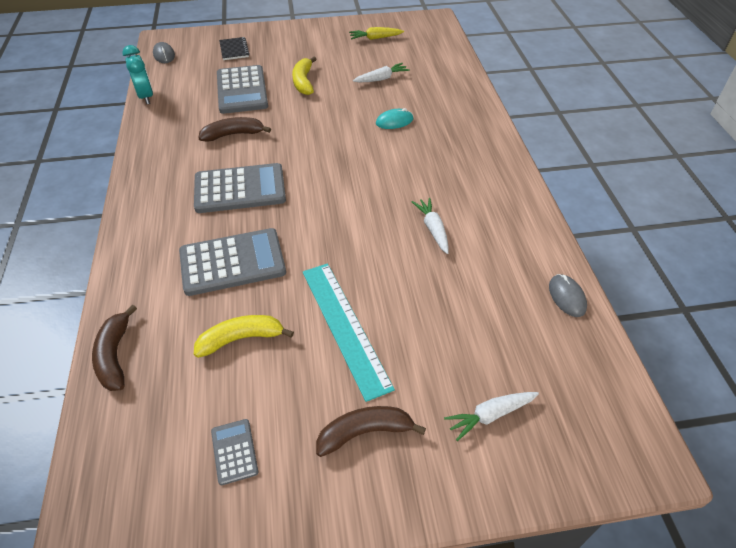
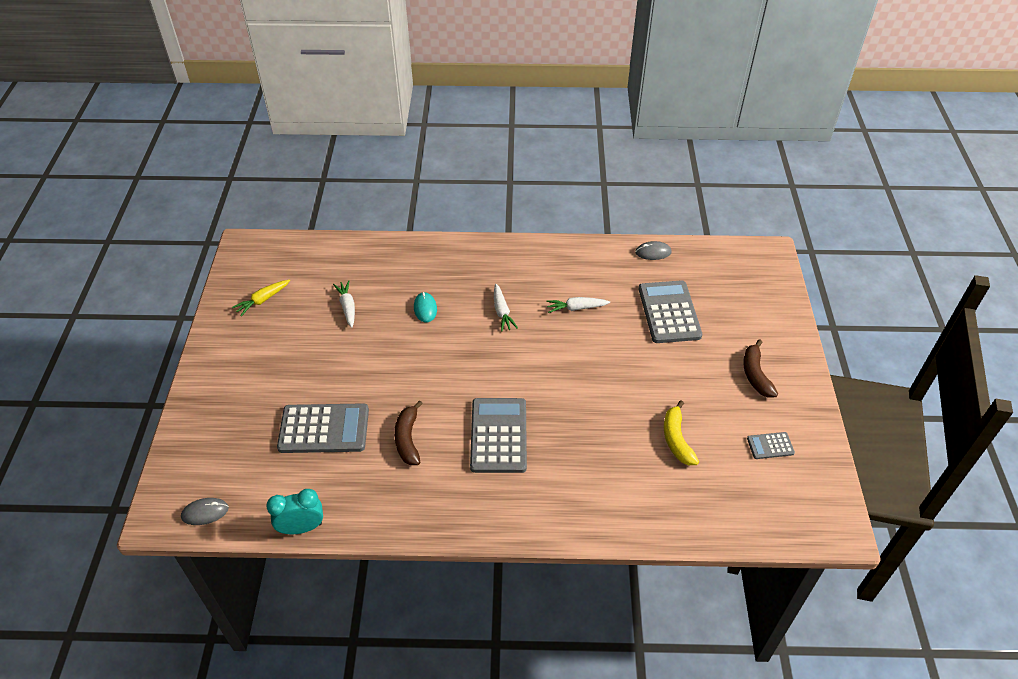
camera: 80 degrees left, 0 degrees up
brown banana [92,305,137,391] -> none
grey calculator [179,228,286,296] -> grey calculator moved to [639,280,702,343]
black notebook [219,37,250,60] -> none
yellow banana [292,57,317,95] -> none
turquoise ruler [303,263,395,402] -> none
yellow carrot [349,27,404,40] -> yellow carrot turned 45 degrees clockwise [232,280,290,316]
white carrot [444,392,539,441] -> white carrot moved to [494,284,518,331]

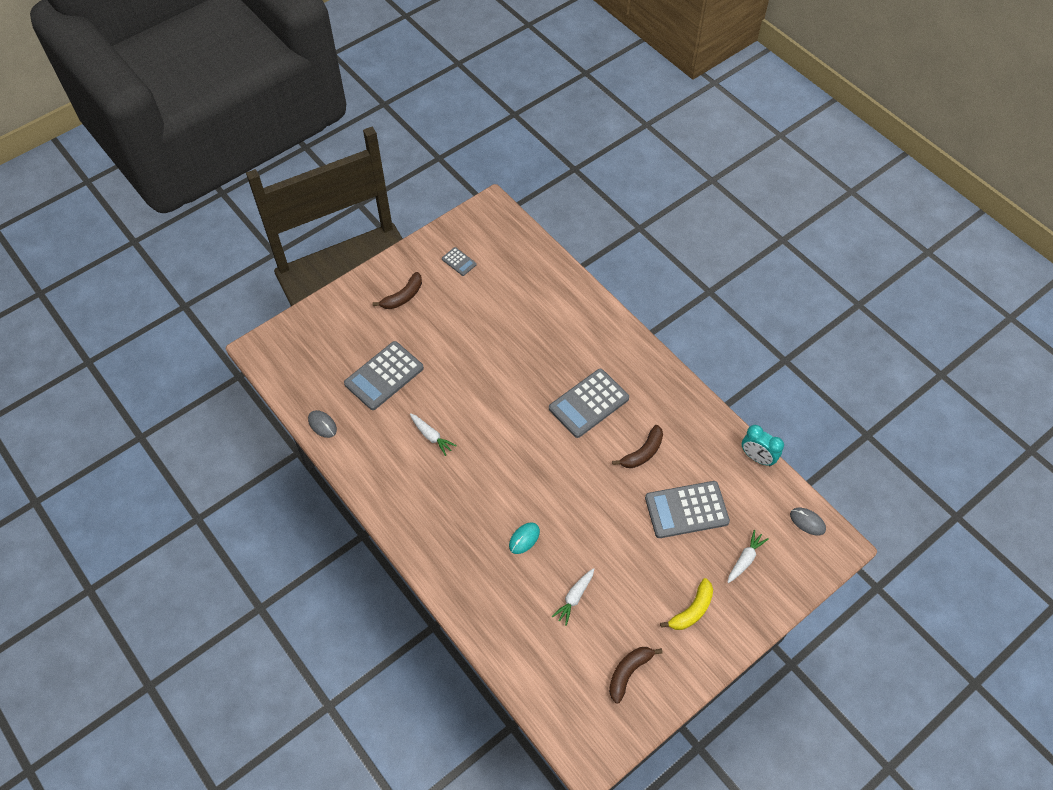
camera: 130 degrees left, 10 degrees up
yellow carrot [232,280,290,316] -> brown banana [609,647,663,704]
grey calculator [277,403,369,453] -> grey calculator turned 60 degrees counterclockwise [645,481,730,538]
white carrot [494,284,518,331] -> white carrot moved to [727,530,769,583]
yellow banana [664,401,699,465] -> yellow banana moved to [660,578,713,630]

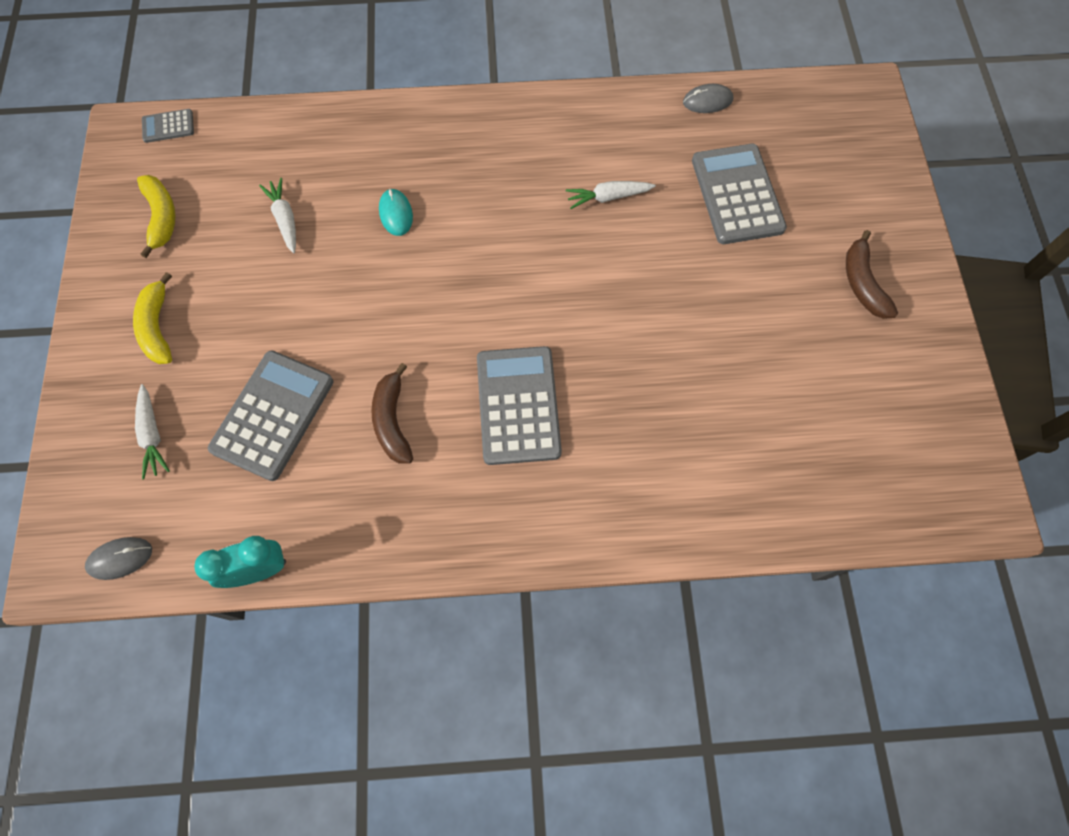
camera: 125 degrees right, 10 degrees up
grey calculator [442,247,477,276] -> grey calculator moved to [142,109,194,143]
brown banana [609,647,663,704] -> yellow banana [137,175,175,258]

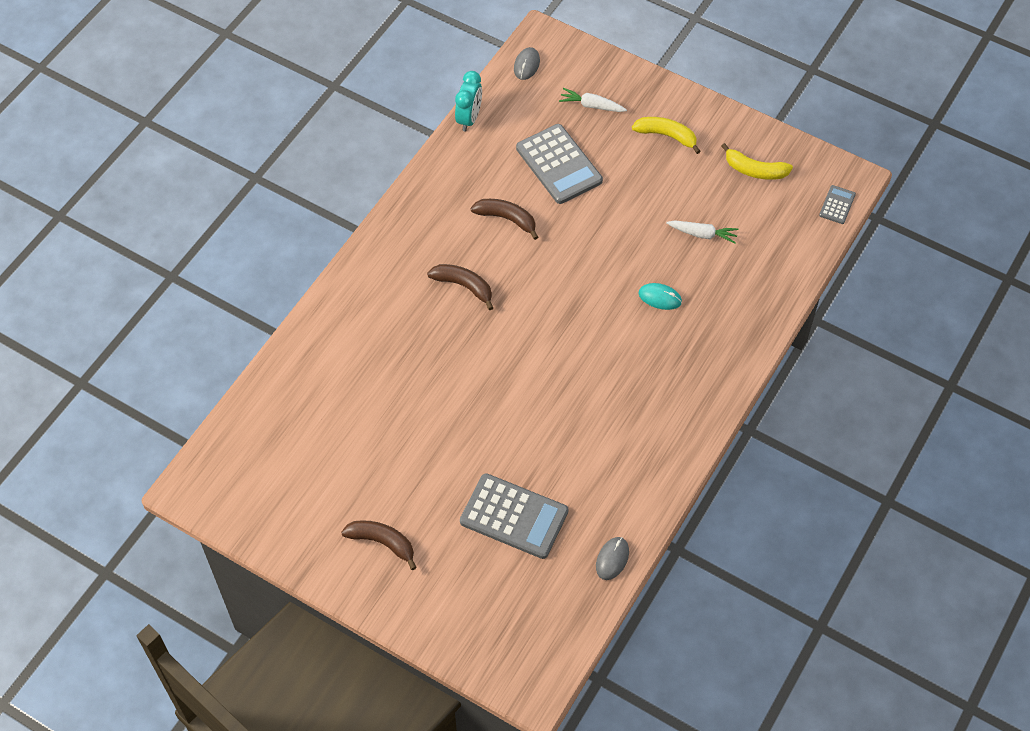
camera: 125 degrees right, 10 degrees down
grey calculator [477,346,562,465] -> brown banana [427,264,493,310]
white carrot [566,181,656,209] -> none

